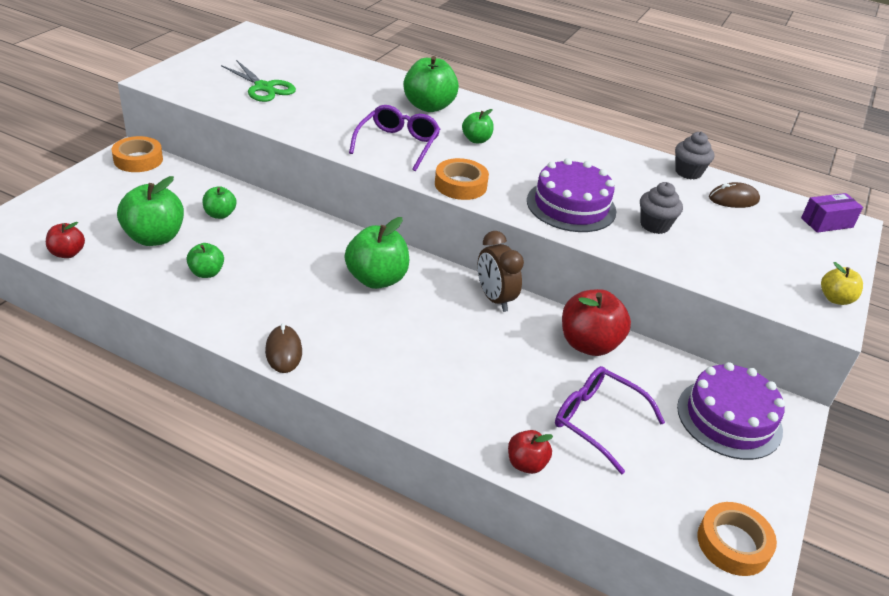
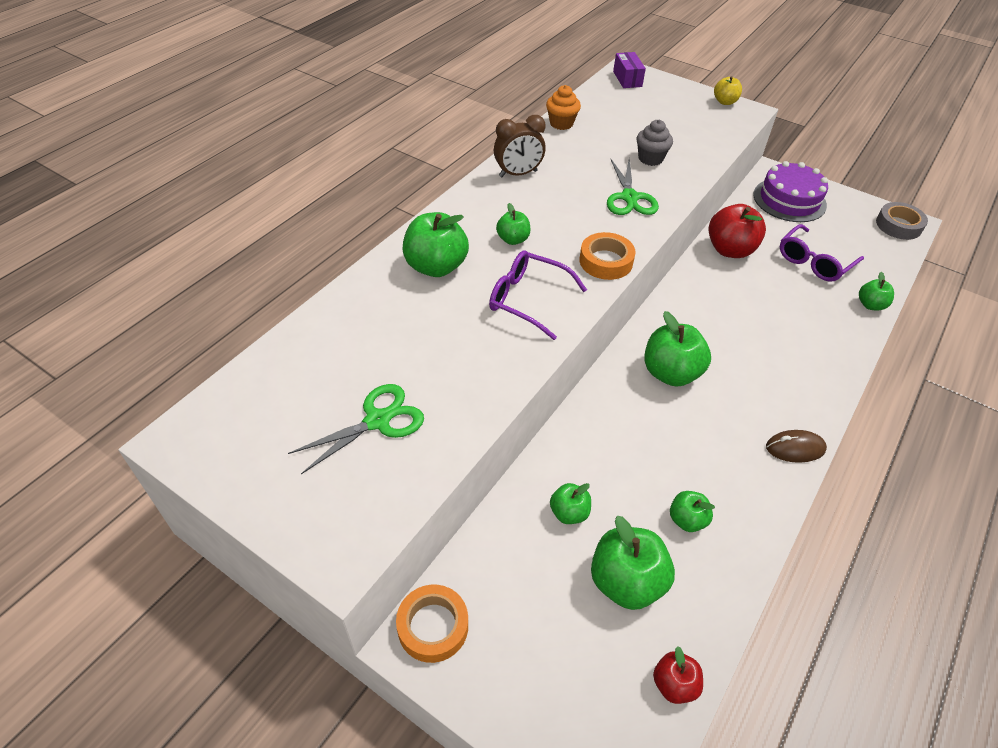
camera: 80 degrees left, 10 degrees up
brown clock [477,231,524,312] -> brown clock moved to [494,115,546,177]
red apple [508,430,553,474] -> green apple [859,272,894,310]
purple cake [527,158,616,232] -> green scissors [607,159,659,215]
grey cupcake [675,132,714,179] -> orange cupcake [546,85,581,130]
orange tape [697,502,777,576] -> grey tape [876,202,928,240]
brown mouse [709,182,760,208] -> none

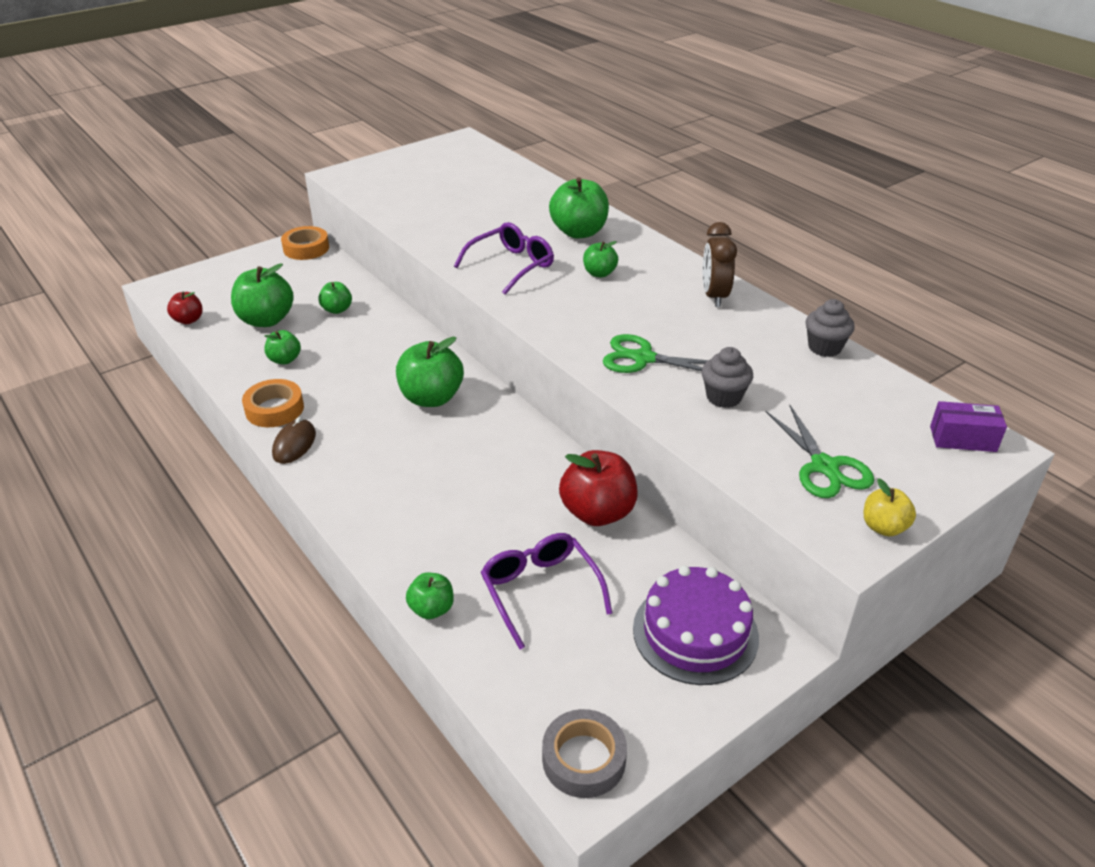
camera: 110 degrees right, 10 degrees down
green scissors [288,384,424,474] -> green scissors moved to [766,405,874,498]
orange cupcake [546,85,581,130] -> grey cupcake [806,299,855,357]
orange tape [579,232,636,280] -> orange tape moved to [242,379,304,427]

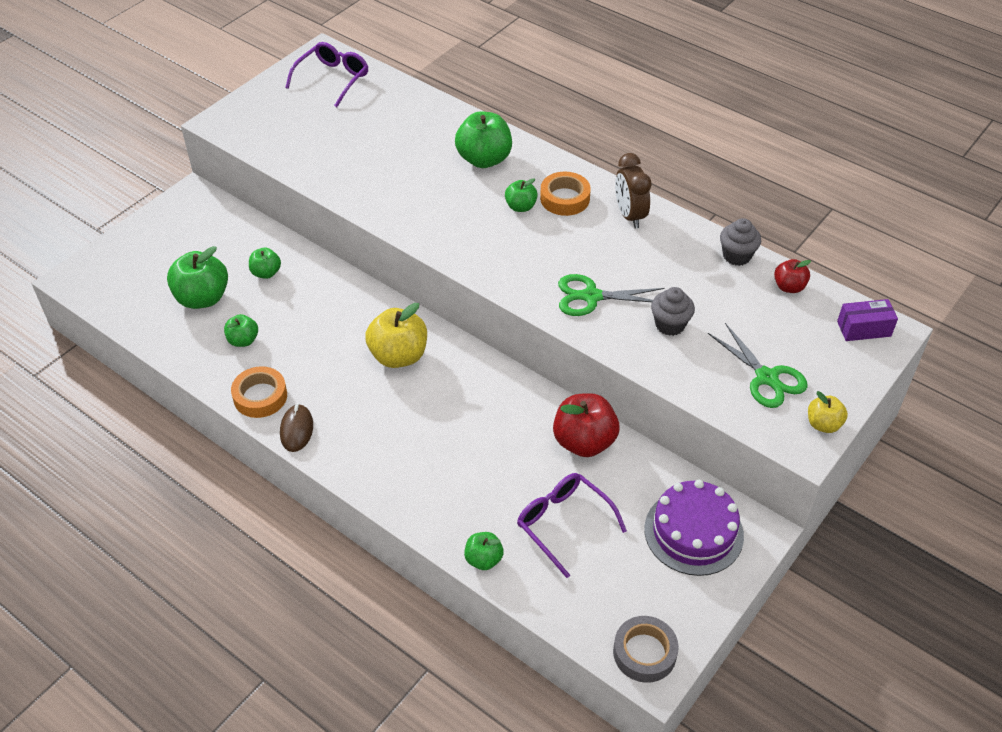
camera: 15 degrees left, 10 degrees up
red apple [167,291,203,324] -> red apple moved to [774,259,811,293]
orange tape [281,226,329,260] -> orange tape moved to [540,172,591,216]
green apple [396,337,464,407] -> yellow apple [365,303,427,368]
purple glasses [454,222,554,295] -> purple glasses moved to [285,42,368,107]

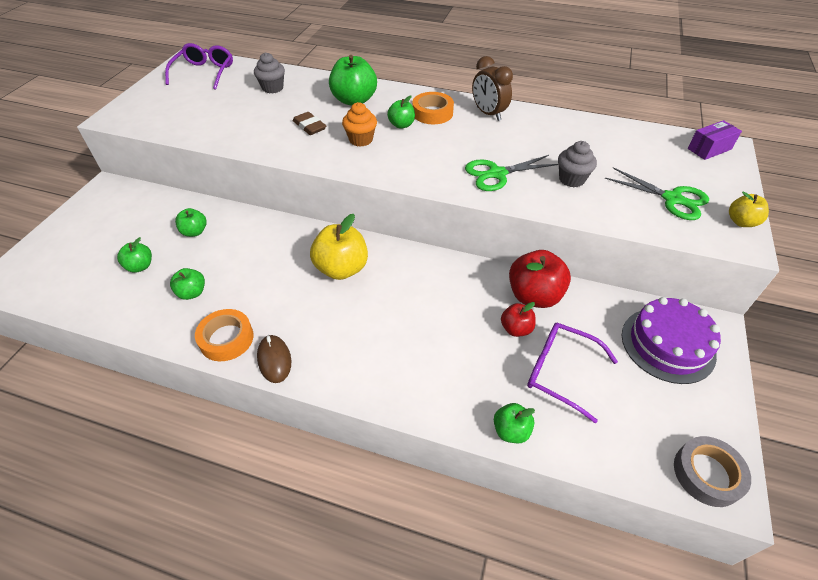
camera: 20 degrees left, 0 degrees up
green apple [167,246,228,309] -> green apple [117,237,152,273], size x0.55
grey cupcake [720,218,761,266] -> grey cupcake moved to [254,52,285,94]
red apple [774,259,811,293] -> red apple moved to [501,302,536,337]
none -> brown eraser [293,112,326,135]
none -> orange cupcake [342,102,377,147]

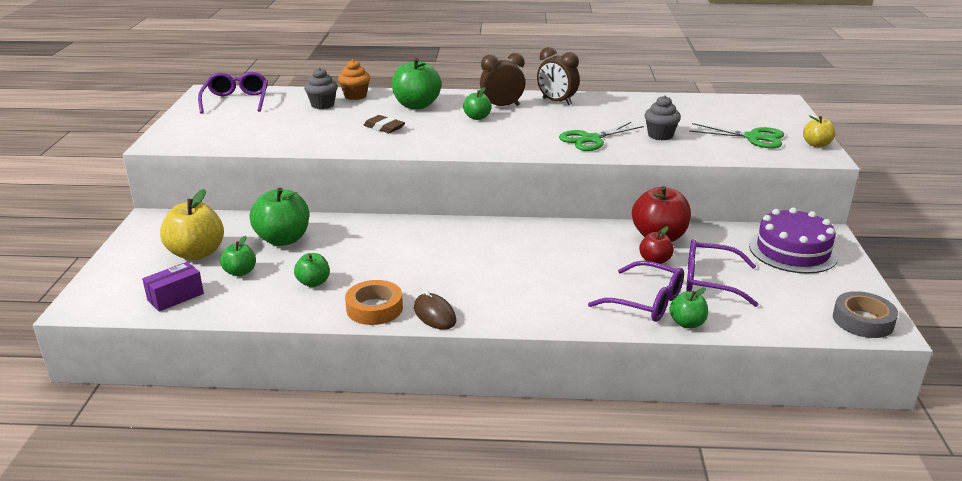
camera: 15 degrees left, 20 degrees down
green apple [175,208,207,237] -> green apple [250,188,309,246], size x1.81
yellow apple [310,214,368,280] -> yellow apple moved to [160,189,224,260]
orange cupcake [342,102,377,147] -> orange cupcake moved to [338,59,370,100]
orange tape [412,92,454,124] -> brown clock [480,53,525,106]
purple box [688,120,742,160] -> purple box moved to [142,262,204,312]
none -> purple glasses [588,261,684,322]

